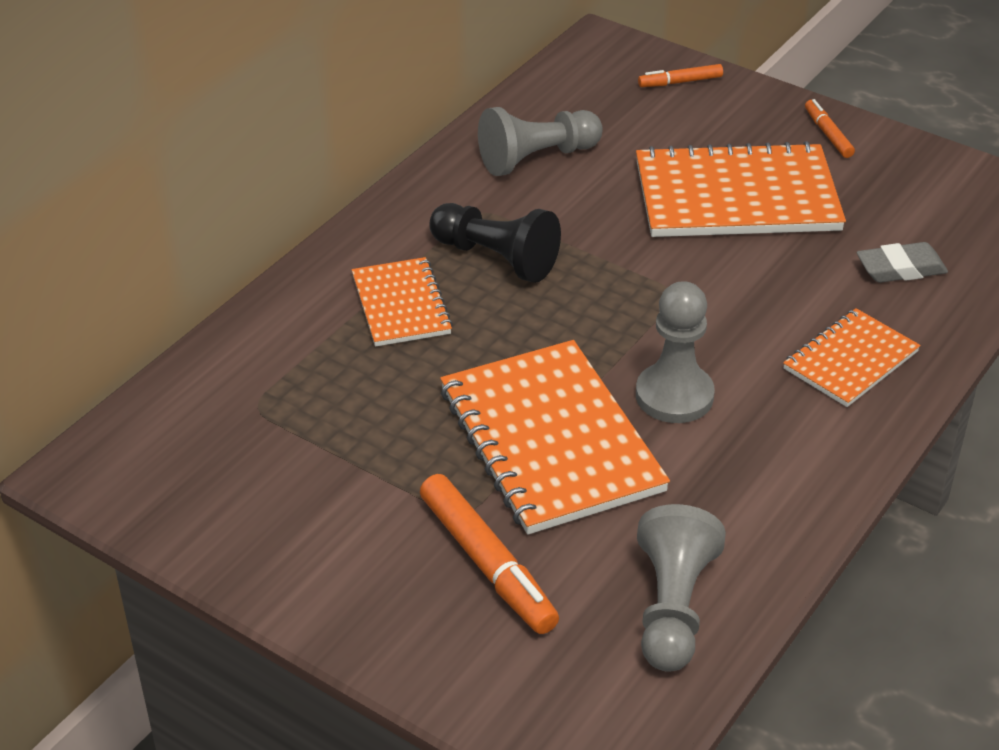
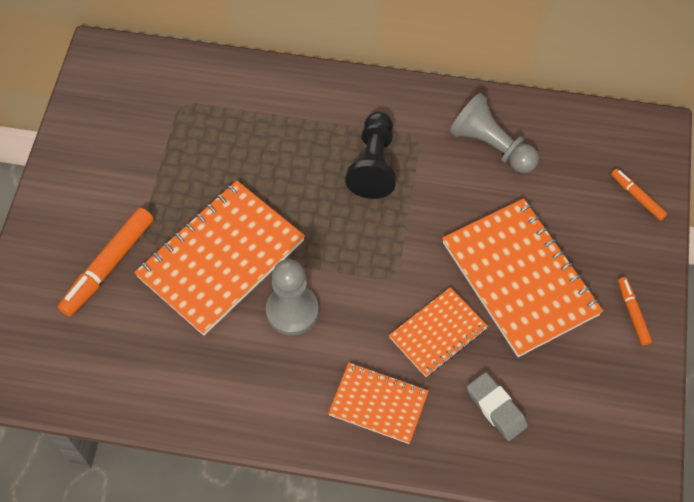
camera: 65 degrees right, 20 degrees up
orange notebook [352,257,453,347] -> orange notebook moved to [389,287,488,377]
grey pawn [637,504,726,672] -> none
orange marker [805,99,855,158] -> orange marker turned 60 degrees counterclockwise [618,277,652,345]

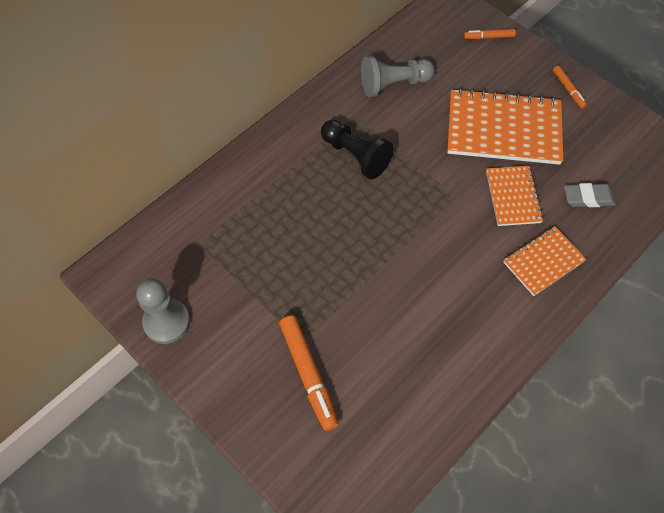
camera: 55 degrees left, 0 degrees up
orange notebook [134,181,305,335] -> none
grey pawn [266,259,319,335] -> grey pawn moved to [136,278,190,344]
orange marker [618,277,652,345] -> orange marker turned 135 degrees counterclockwise [553,66,587,109]

